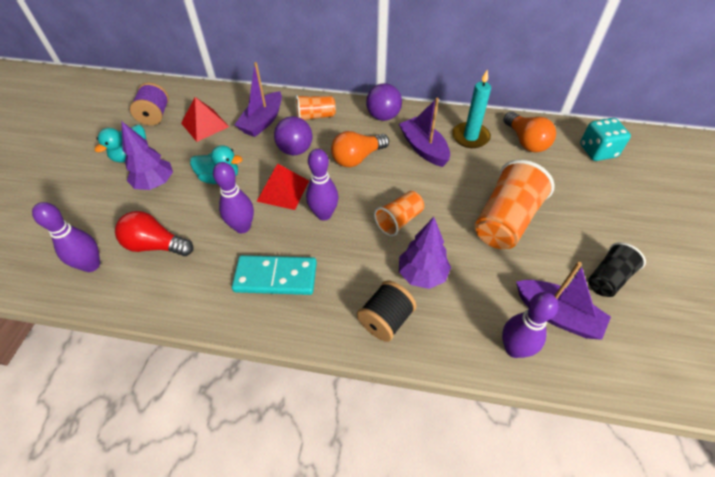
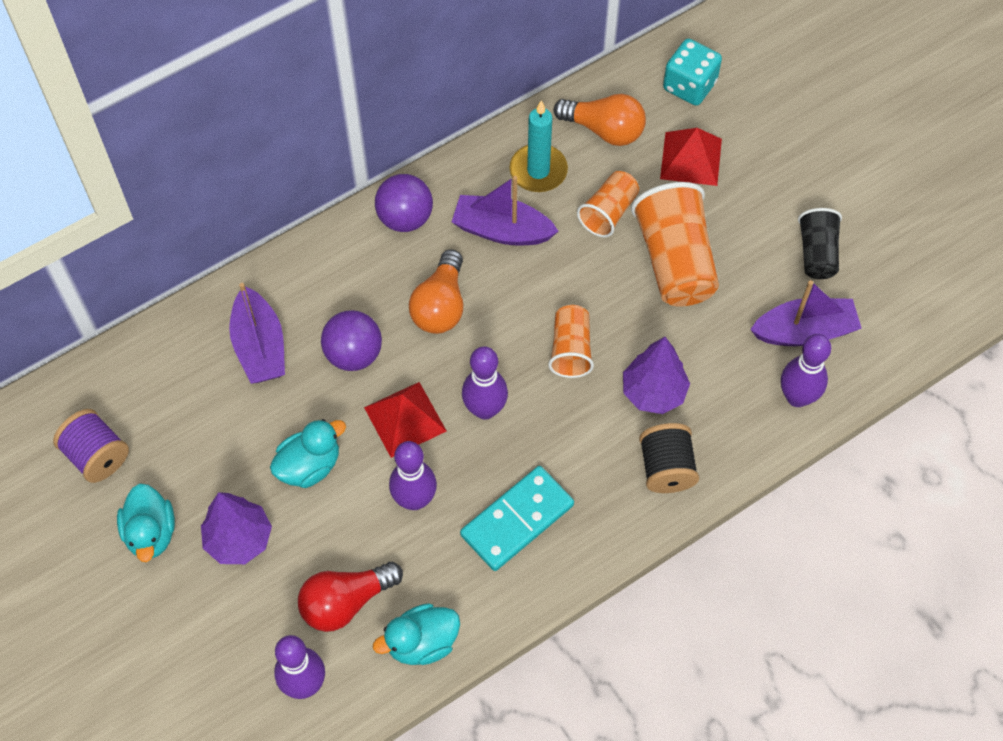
camera: 45 degrees left, 10 degrees up
red pyramid [181,97,229,142] -> red pyramid moved to [660,128,722,186]
orange cup [295,95,336,120] -> orange cup moved to [577,171,639,237]
none -> turquoise duck [373,603,460,665]

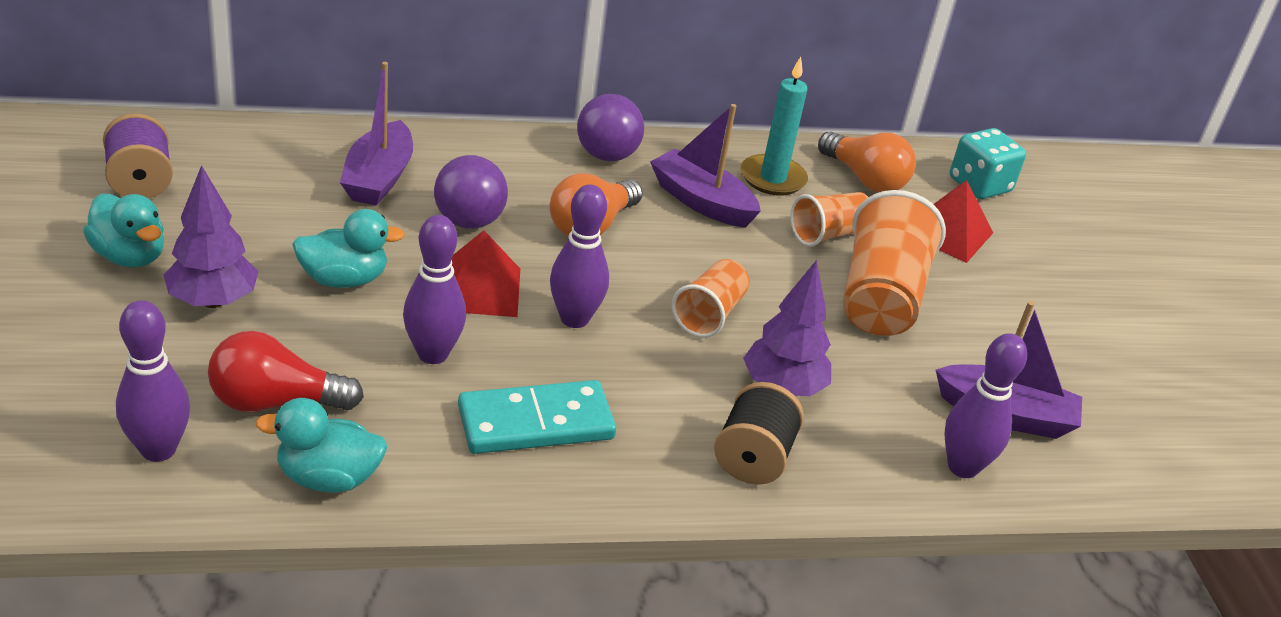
camera: 20 degrees right, 25 degrees down
turquoise duck [117,483,175,562] -> turquoise duck turned 60 degrees counterclockwise [83,194,164,267]
black cup [798,208,842,279] -> none

